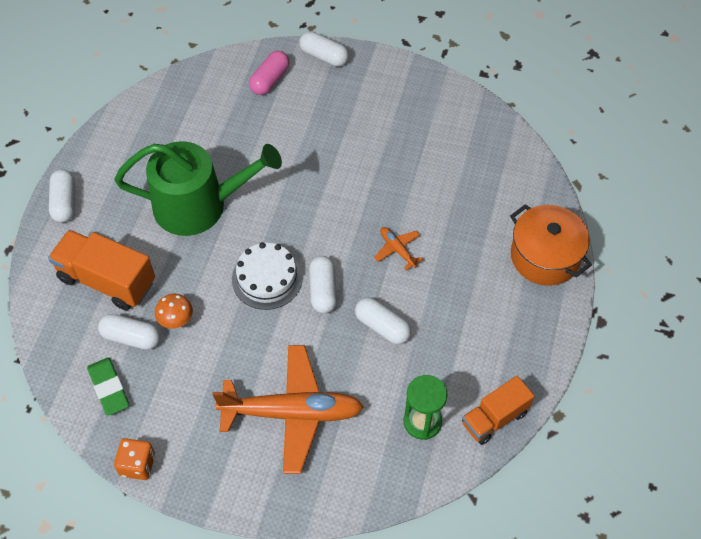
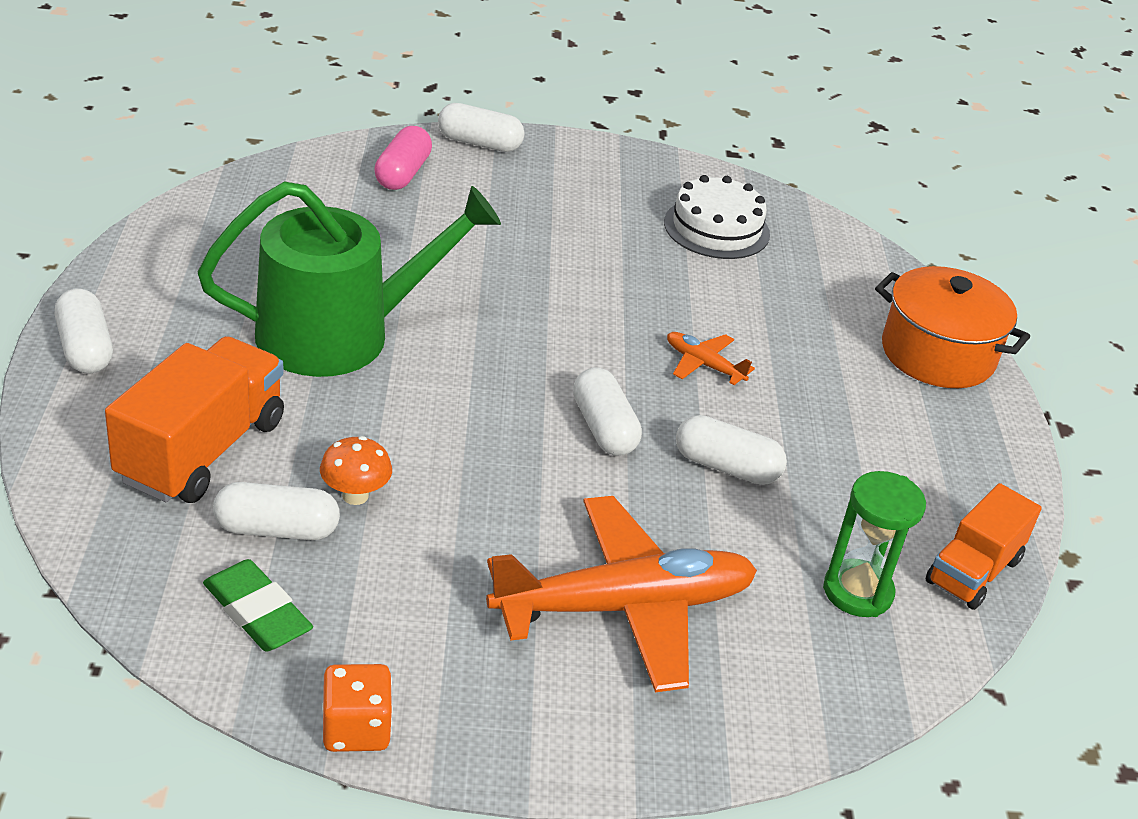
camera: 20 degrees left, 20 degrees down
orange truck [48,230,155,310] -> orange truck turned 105 degrees clockwise [105,336,284,503]
white cake [232,242,303,310] -> white cake moved to [664,175,770,259]

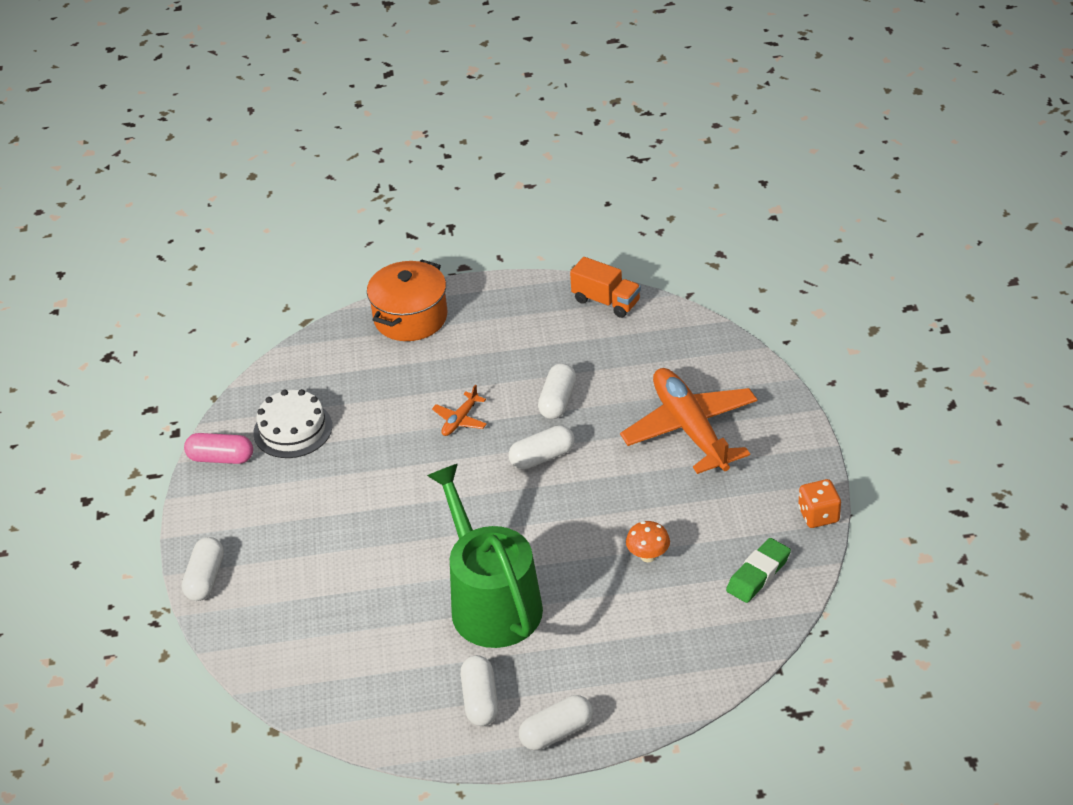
camera: 90 degrees left, 5 degrees up
orange truck [105,336,284,503] -> none
white capsule [213,482,340,540] -> white capsule moved to [461,655,498,726]
pink capsule [374,126,432,190] -> pink capsule moved to [184,433,253,464]
green hourglass [823,471,926,617] -> none

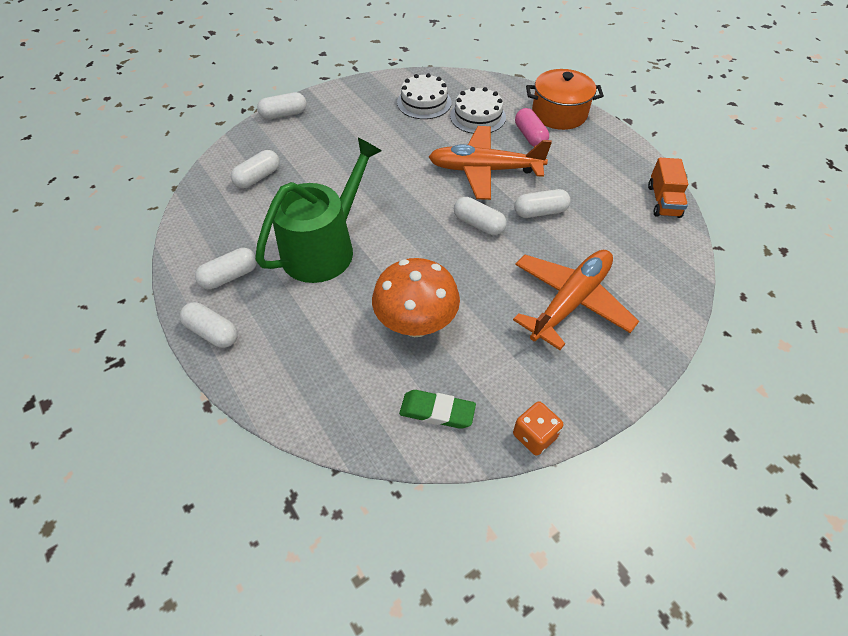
camera: 60 degrees right, 10 degrees up
pink capsule [184,433,253,464] -> pink capsule moved to [515,108,549,147]
orange plane [432,384,487,436] -> orange plane [429,126,552,200], size x2.34
orange mushroom [626,521,670,562] -> orange mushroom [372,258,460,337], size x2.14
none -> white capsule [231,150,280,188]
none -> white cake [450,87,506,134]

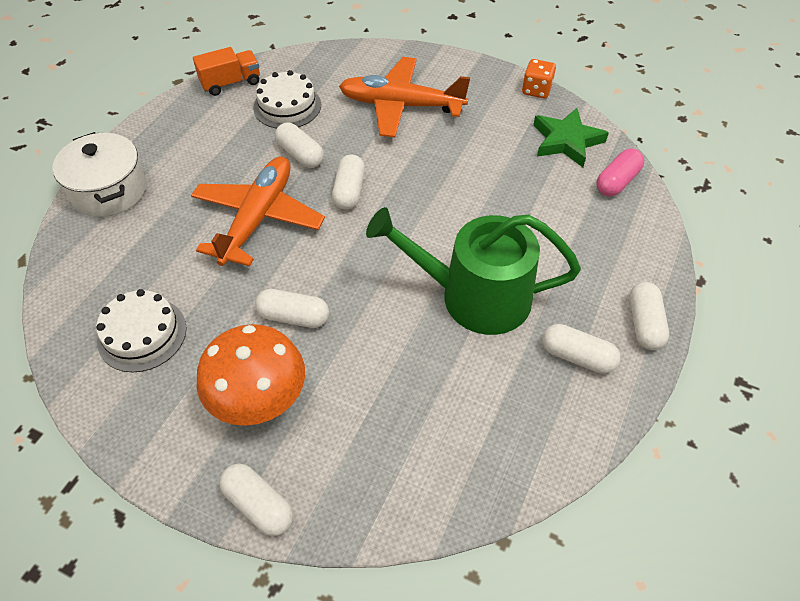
camera: 120 degrees left, 0 degrees up
white capsule [231,150,280,188] -> white capsule moved to [255,289,329,328]
orange mushroom [372,258,460,337] -> orange mushroom moved to [197,324,305,426]
green eraser [399,390,476,429] -> green star [533,108,609,167]
orange plane [429,126,552,200] -> orange plane turned 135 degrees counterclockwise [191,156,325,267]
white cake [450,87,506,134] -> white cake moved to [253,70,321,129]
pink capsule [515,108,549,147] -> pink capsule moved to [596,149,644,197]
orange pot [526,69,604,130] -> white pot [52,132,146,217]

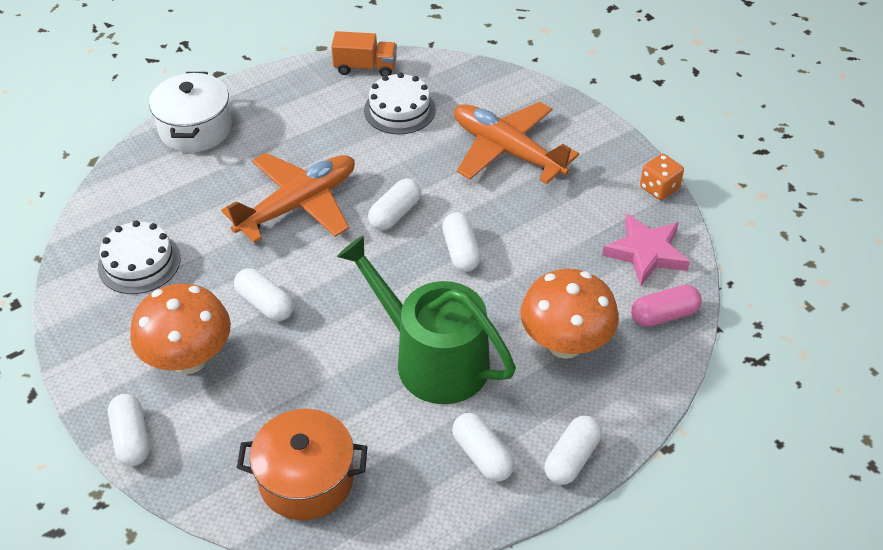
camera: 30 degrees right, 5 degrees down
white capsule [275,123,324,168] -> white capsule moved to [442,212,481,272]
green star [533,108,609,167] -> pink star [602,214,690,286]
none -> orange pot [237,409,367,521]
none -> orange mushroom [520,269,619,359]

